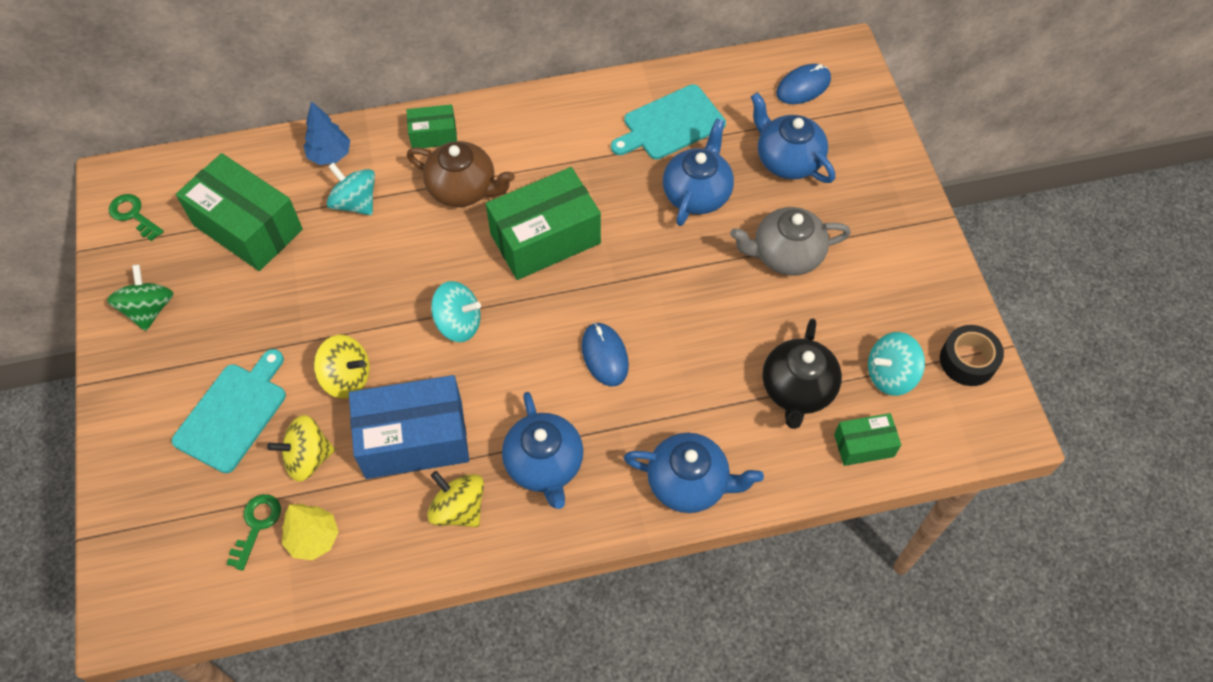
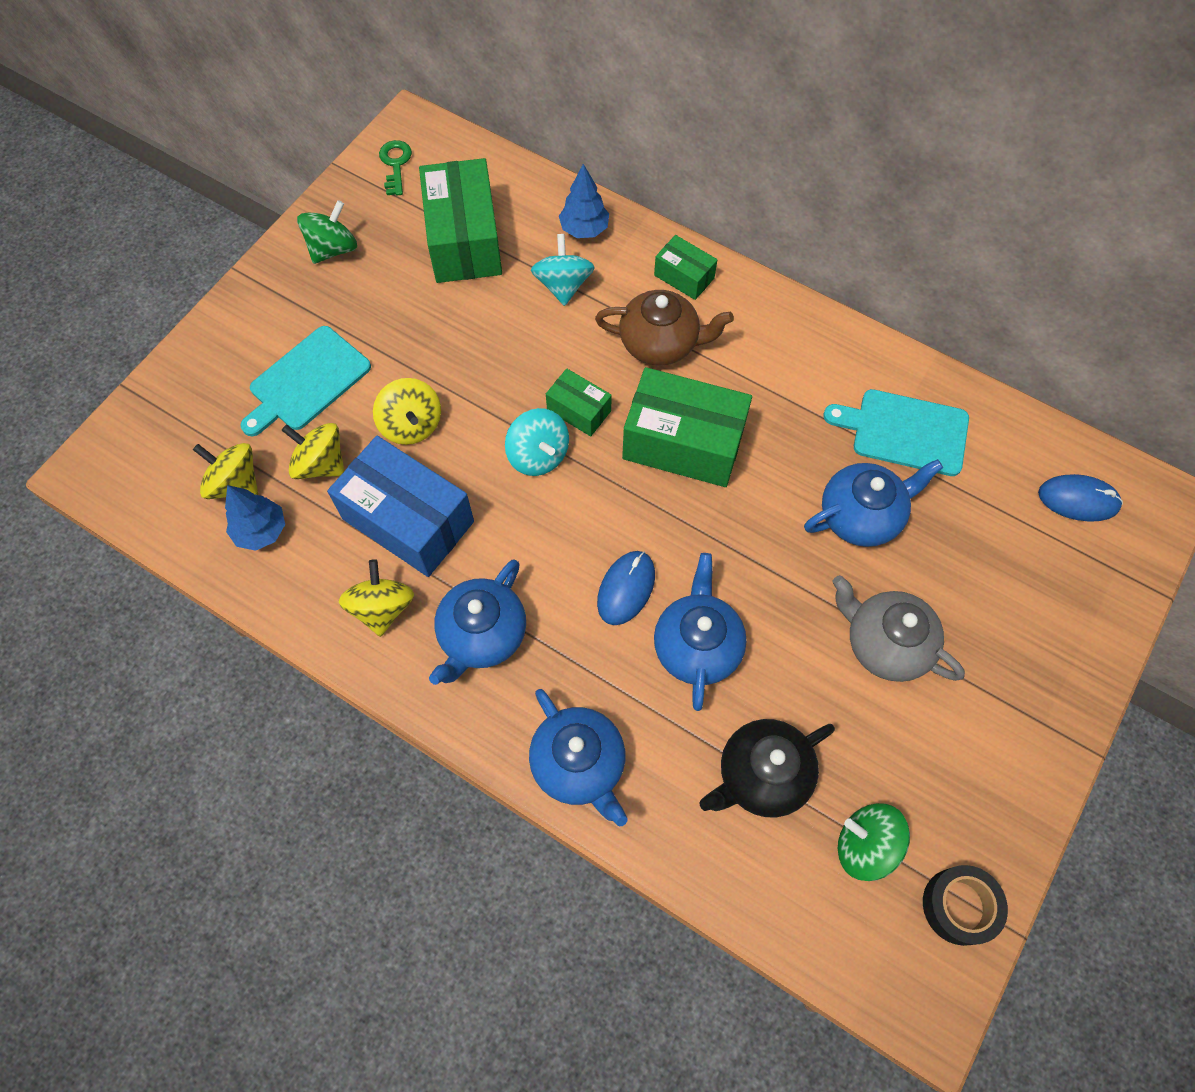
camera: 45 degrees right, 5 degrees up
turquoise cutting board [172,349,286,473] -> turquoise cutting board turned 150 degrees clockwise [240,326,371,436]
green key [226,494,281,571] -> yellow spinning top [193,443,258,499]
yellow tree [282,504,339,560] -> blue tree [225,485,285,551]
brown teapot [407,141,515,207] -> brown teapot turned 60 degrees counterclockwise [595,290,734,365]
blue teapot [751,92,835,183] -> blue teapot moved to [654,553,747,711]
green box [834,413,901,466] -> green box moved to [546,368,612,436]
turquoise spinning top [868,332,925,396] -> green spinning top [838,803,910,881]

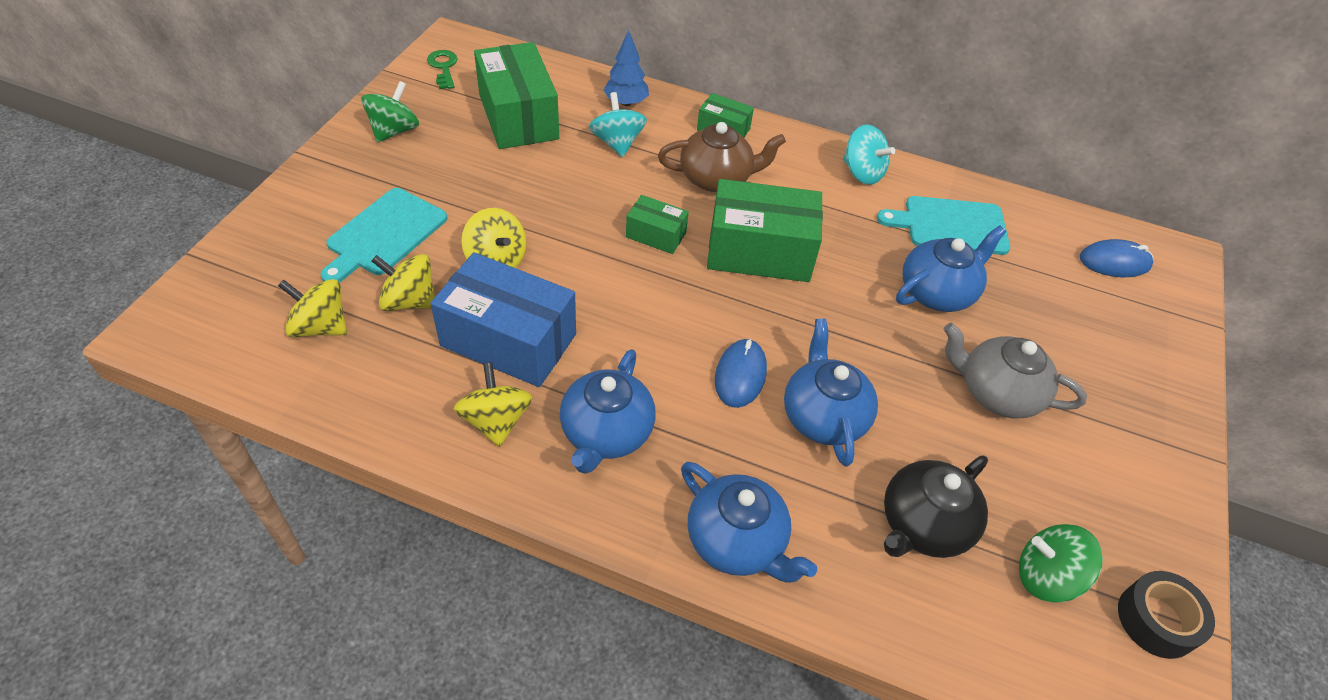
camera: 15 degrees left, 15 degrees down
blue tree [225,485,285,551] -> none
turquoise spinning top [505,408,569,476] -> turquoise spinning top moved to [843,124,895,185]

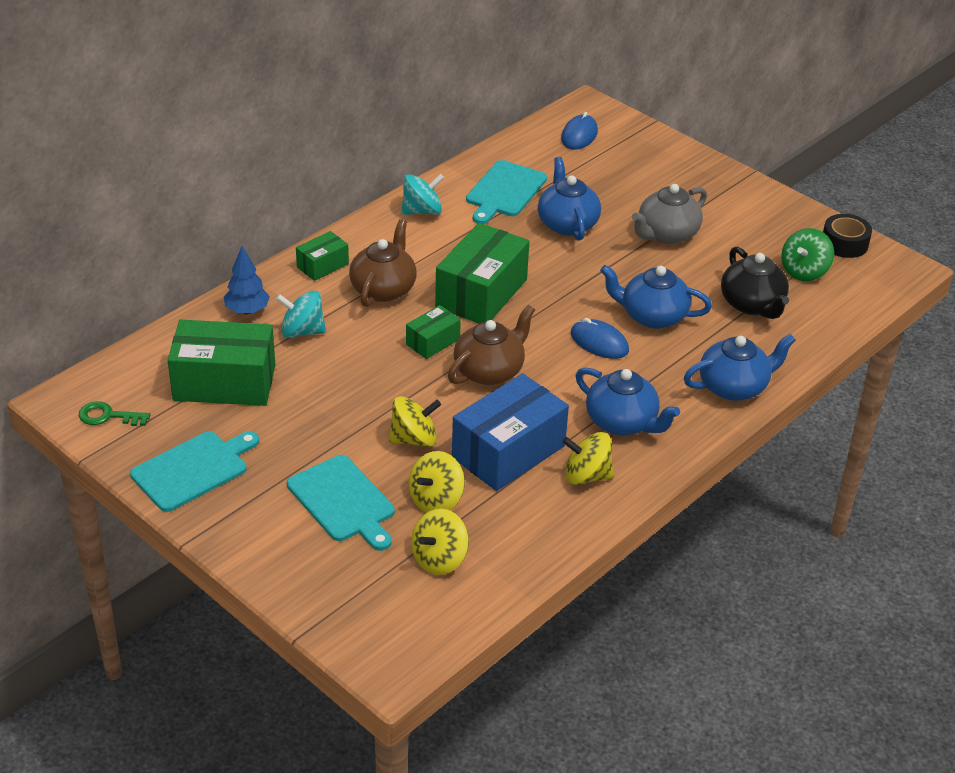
camera: 65 degrees left, 10 degrees down
green spinning top [361,81,419,143] -> turquoise cutting board [130,431,259,512]
none -> brown teapot [448,305,535,385]

